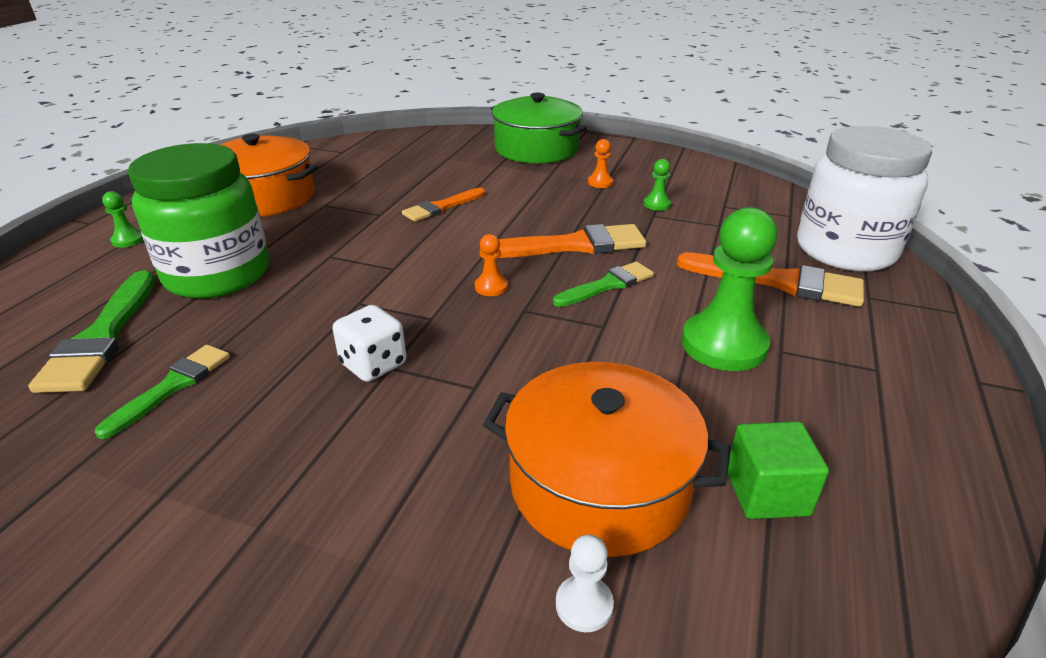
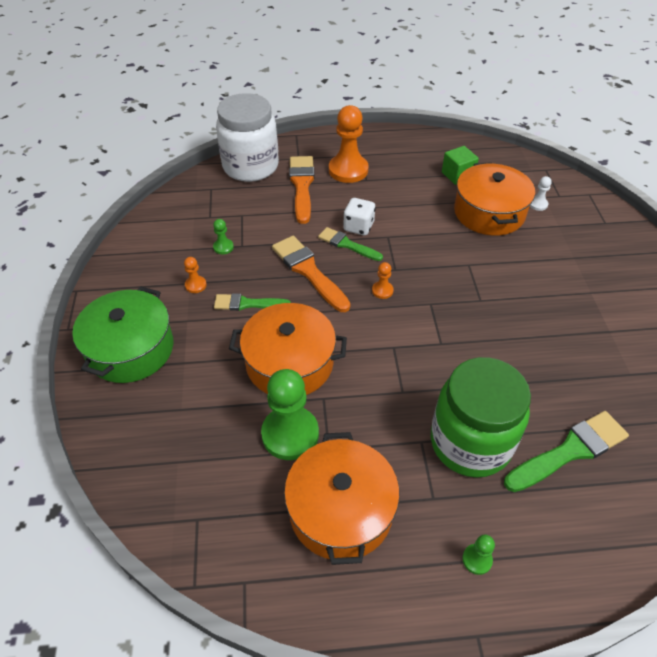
camera: 115 degrees left, 15 degrees up
green brush [95,345,230,439] -> green brush moved to [214,293,291,311]
white dice [332,305,406,382] -> white dice moved to [343,198,376,235]
orange brush [402,188,485,222] -> orange pot [229,303,347,395]
green pawn [682,207,778,371] -> green pawn moved to [261,369,319,460]
none -> orange pawn [329,105,368,183]

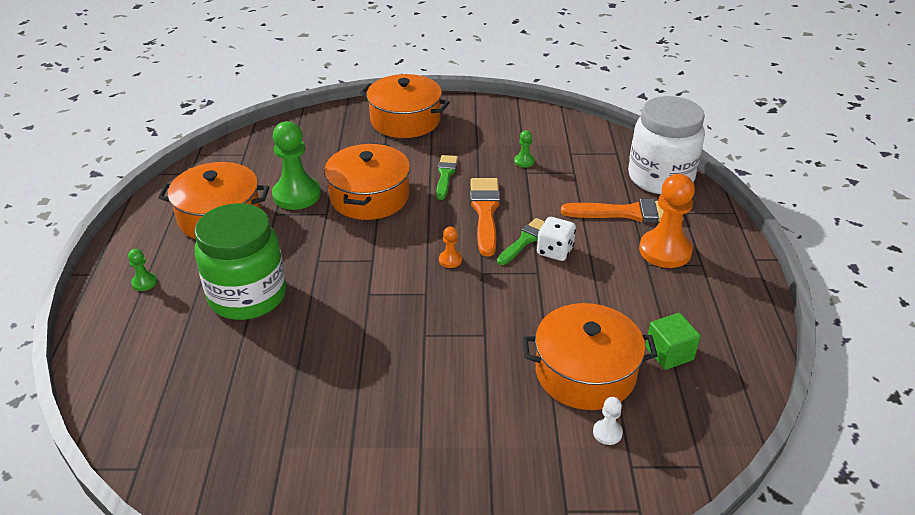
camera: 95 degrees right, 10 degrees down
green pot [72,286,173,383] -> orange pot [360,74,450,138]
orange pawn [184,257,207,293] -> none
orange brush [272,236,351,312] -> orange brush turned 60 degrees counterclockwise [470,178,500,256]
green brush [504,411,629,492] -> none

